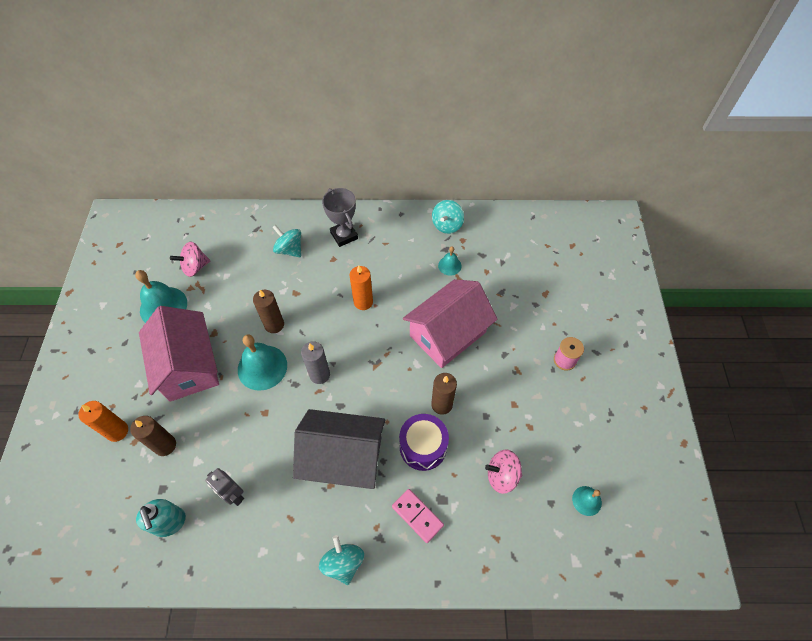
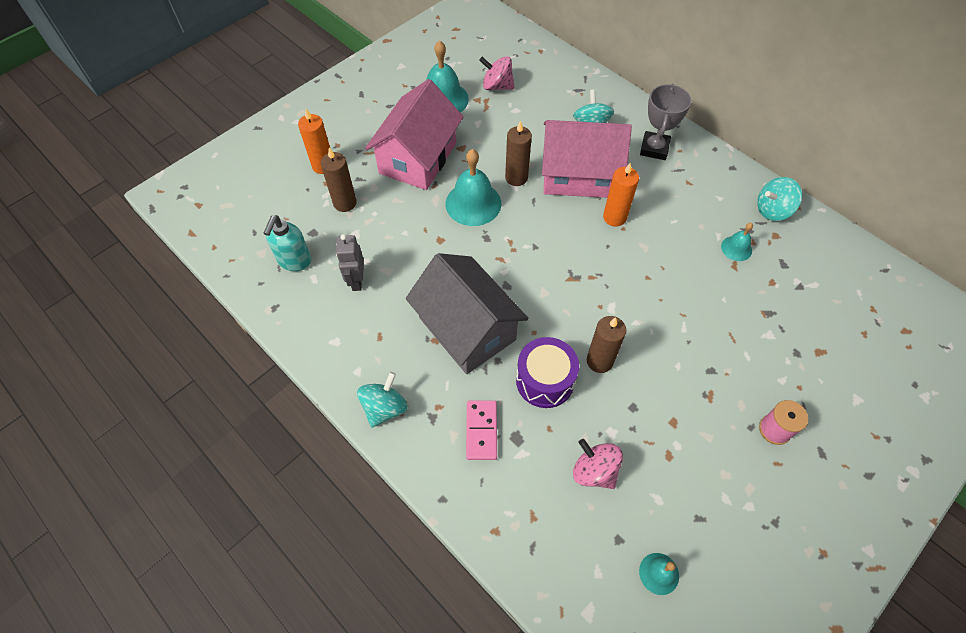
camera: 45 degrees right, 0 degrees up
grey candle [301,341,330,384] -> none
pink house [403,279,498,368] -> pink house moved to [542,120,632,198]

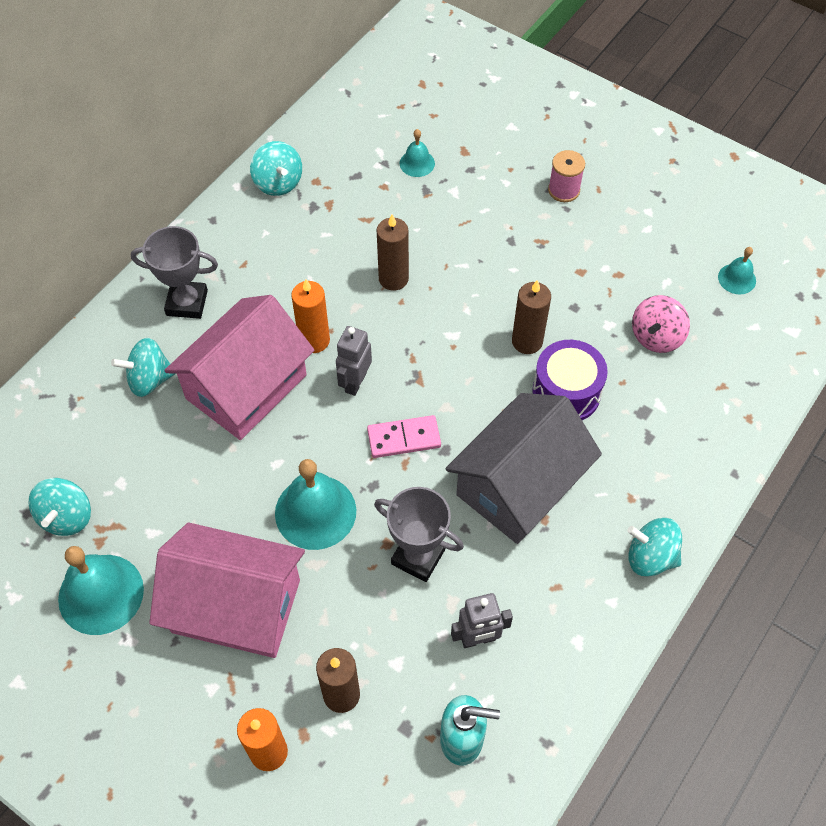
camera: 100 degrees left, 0 degrees up
pink domino [466,400,497,460] -> pink domino moved to [367,415,441,458]
pink spinning top [479,56,515,90] -> turquoise spinning top [29,478,91,536]
brown candle [505,121,532,186] -> brown candle moved to [377,214,409,291]
pink house [542,120,632,198] -> pink house turned 45 degrees clockwise [164,295,315,440]
turquoise bell [721,223,753,261] -> turquoise bell moved to [400,129,435,177]
none -> grey robot [336,326,372,396]
none -> grey trophy [374,487,464,582]

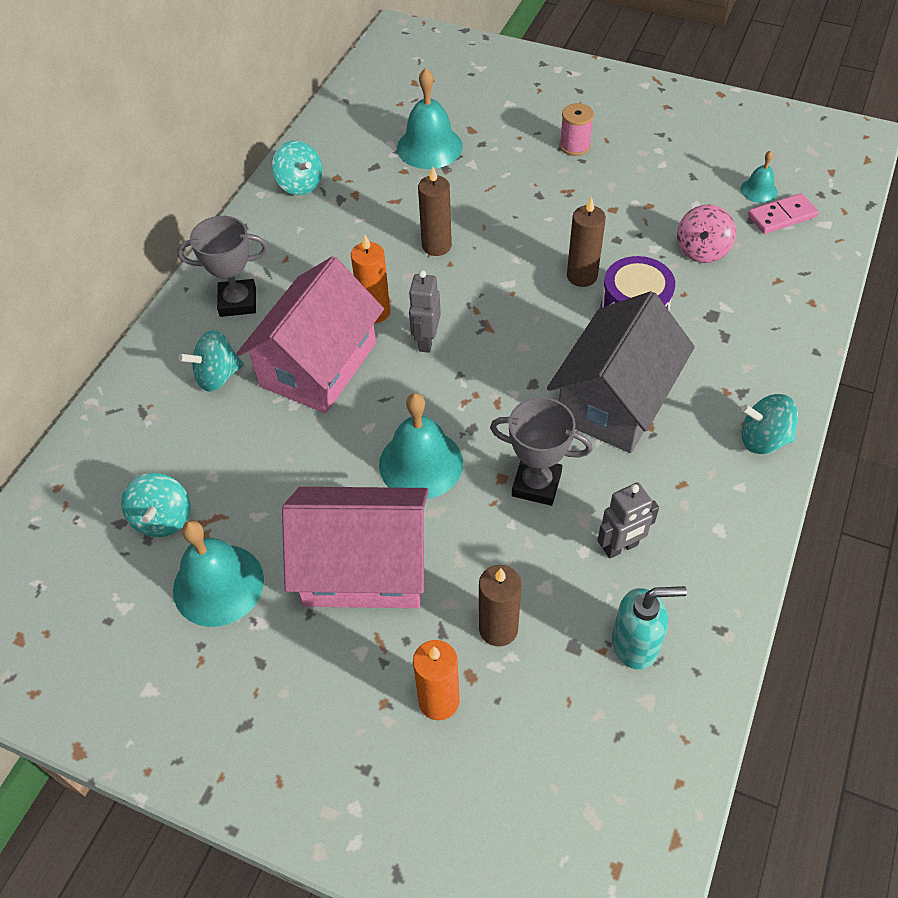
camera: 10 degrees left, 5 degrees down
pink domino [367,415,441,458] -> pink domino moved to [748,193,819,234]
turquoise bell [400,129,435,177] -> turquoise bell [397,68,463,169], size x1.91

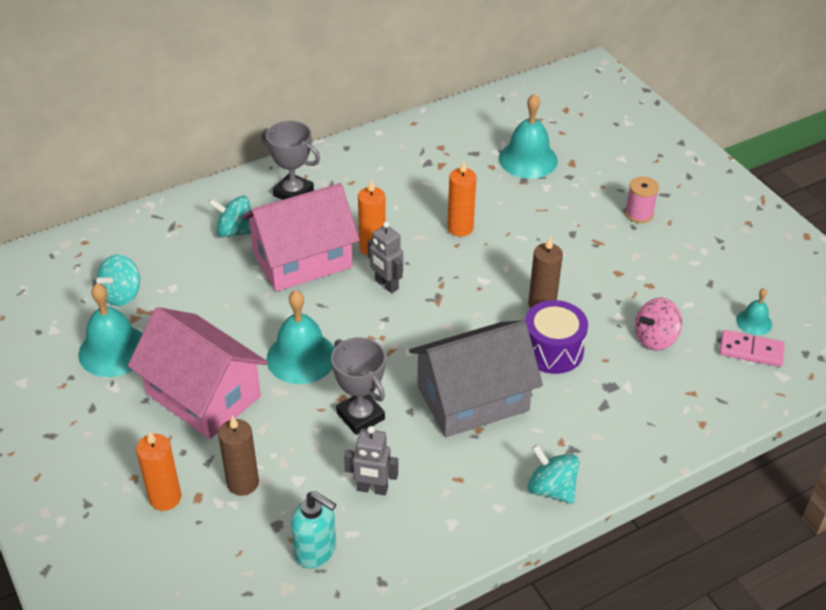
camera: 35 degrees right, 10 degrees down
turquoise spinning top [272,140,322,196] -> none
grey robot [409,270,441,353] -> grey robot turned 90 degrees counterclockwise [368,222,403,293]
brown candle [418,167,452,256] -> orange candle [447,160,477,237]

